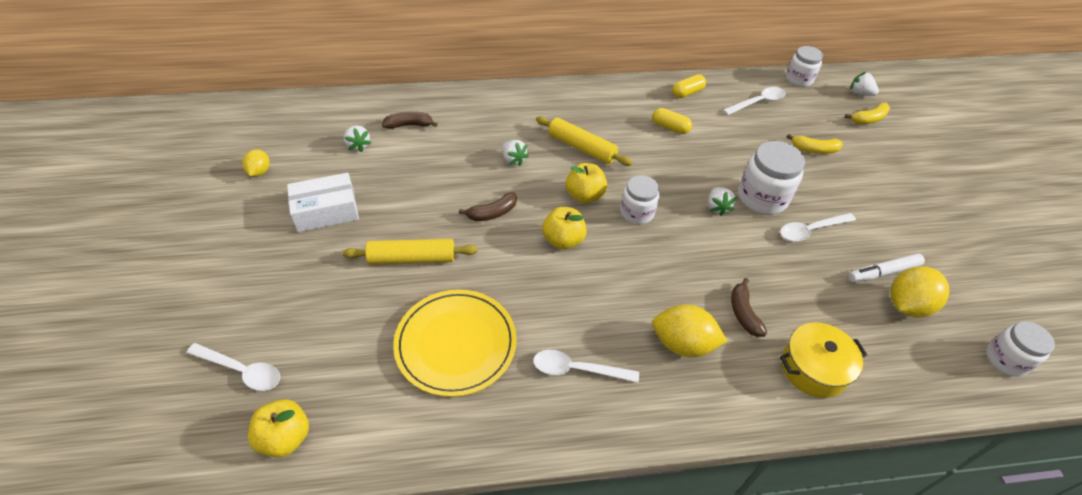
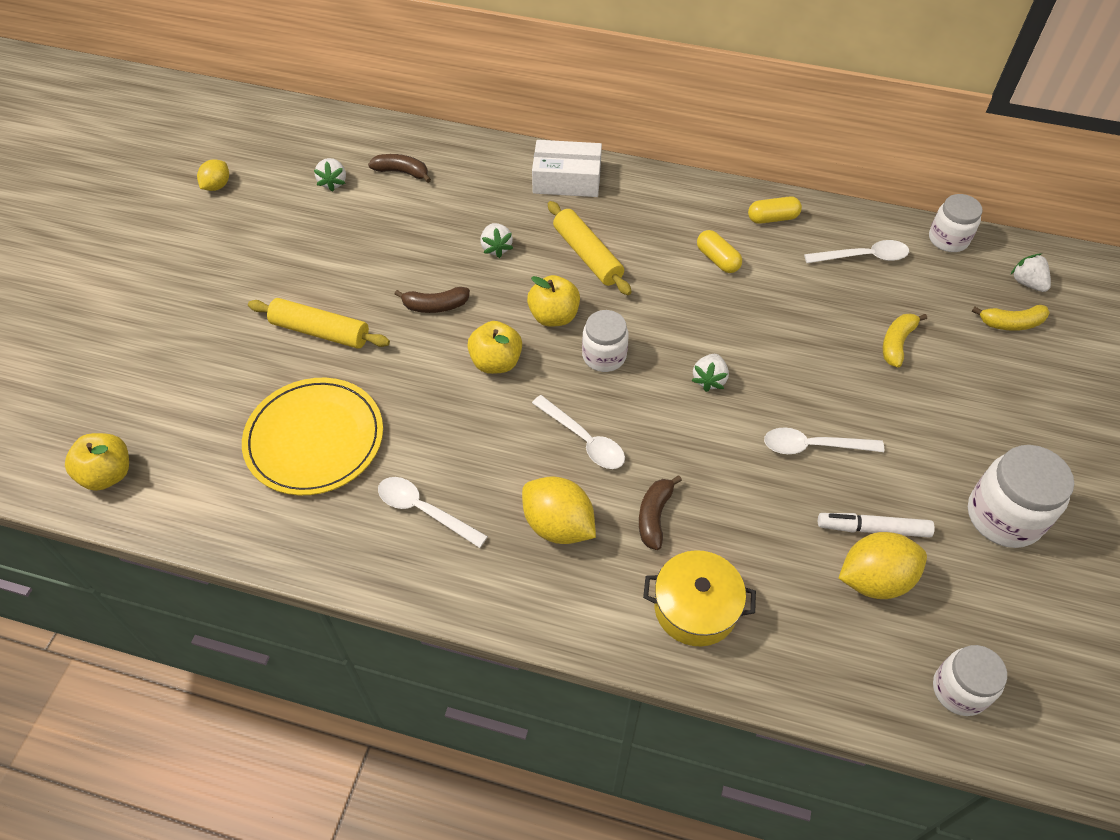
camera: 25 degrees right, 5 degrees up
white spoon [187,343,280,391] -> white spoon moved to [532,395,625,469]
white box [287,173,359,232] -> white box moved to [532,140,602,197]
white jar [738,141,805,214] -> white jar moved to [968,445,1074,548]
yellow banana [786,134,843,154] -> yellow banana turned 90 degrees clockwise [883,314,927,368]

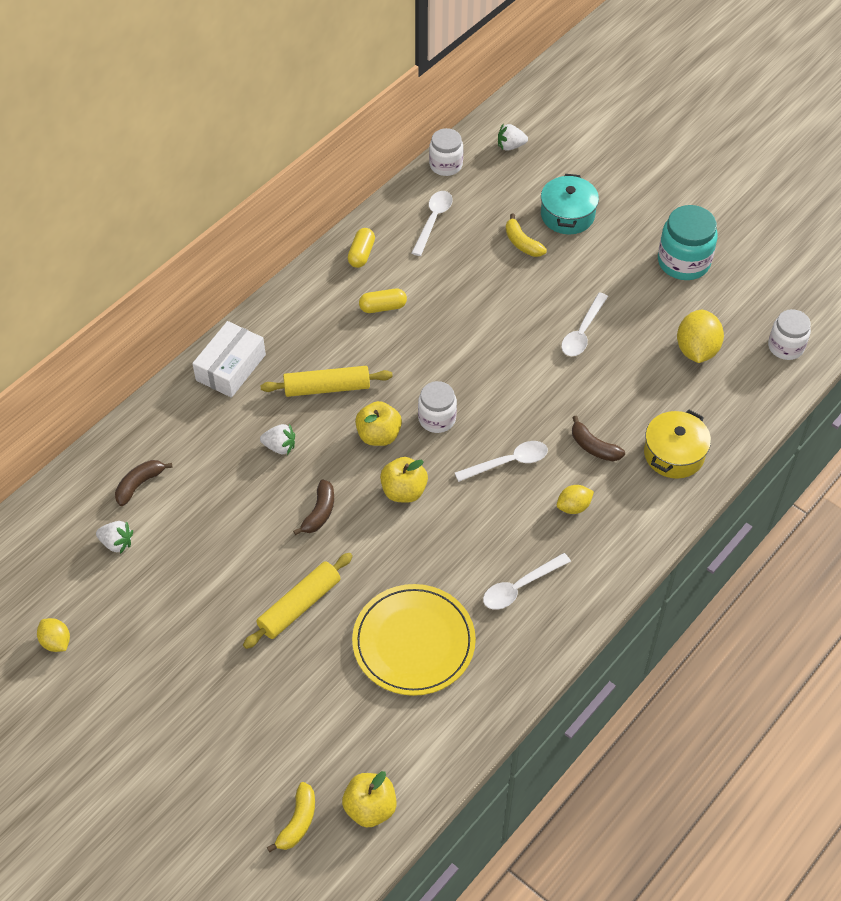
camera: 65 degrees left, 0 degrees up
yellow lemon [522,476,596,544] -> yellow lemon [557,485,594,514], size x0.59
white strawberry [691,354,729,392] -> none
white marker [818,513,935,538] -> none
white jar [968,445,1074,548] -> turquoise jar [658,205,718,280]
yellow banana [972,305,1050,331] -> yellow banana moved to [267,782,315,853]
none -> turquoise pot [541,174,599,234]

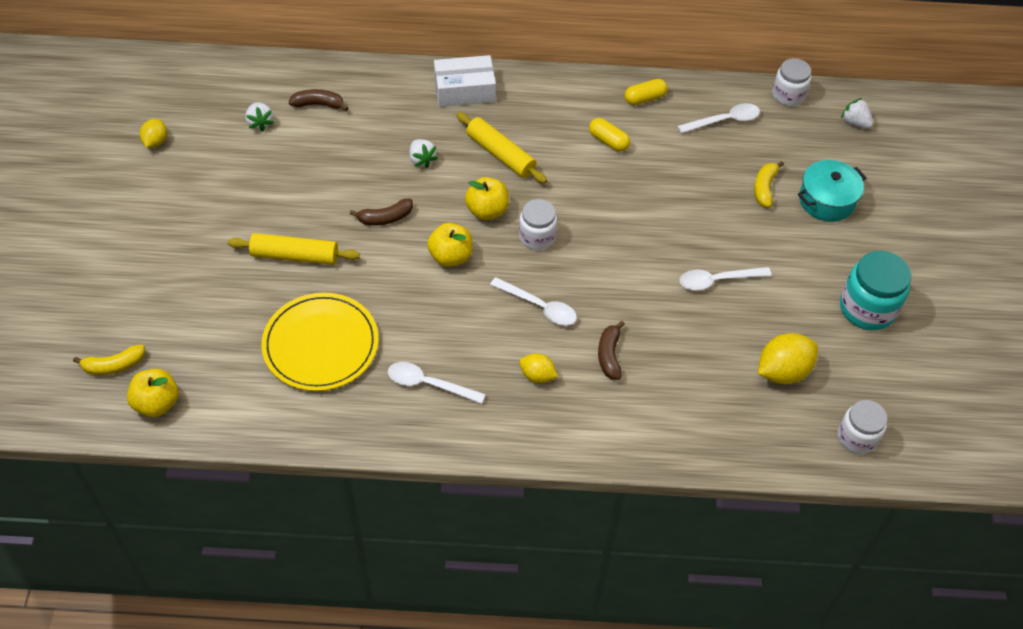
camera: 50 degrees right, 0 degrees up
yellow pot [644,410,711,479] -> none

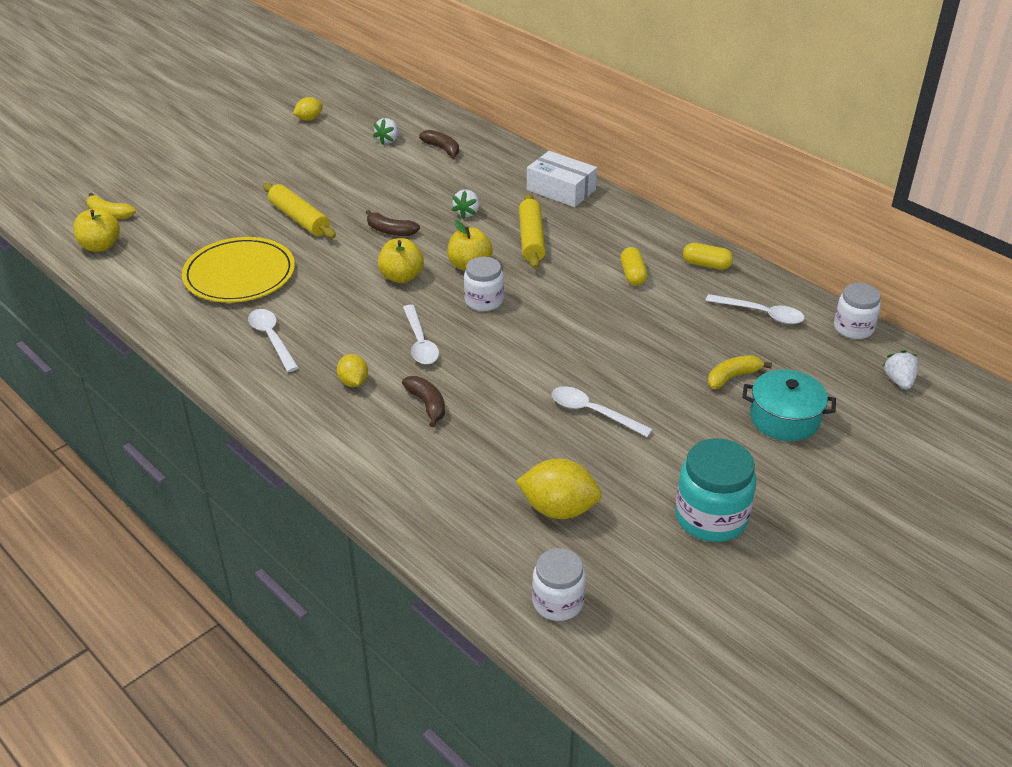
camera: 45 degrees right, 15 degrees down
brown banana [598,321,625,380] -> brown banana turned 105 degrees clockwise [402,376,445,427]

